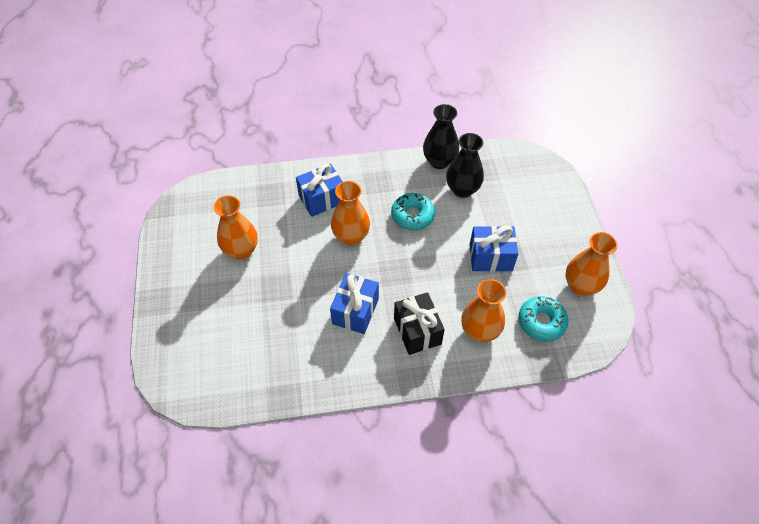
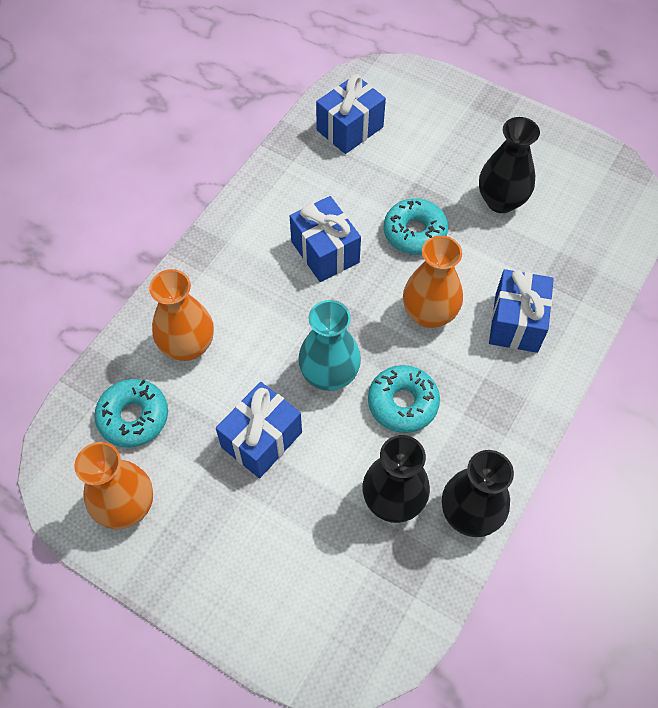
camera: 130 degrees right, 5 degrees up
orange vase [213,195,258,260] -> black vase [479,117,540,213]
black gift [394,292,445,355] -> none
none -> turquoise vase [298,300,361,391]
none -> blue gift [316,74,386,154]
none -> turquoise donut [384,198,448,255]

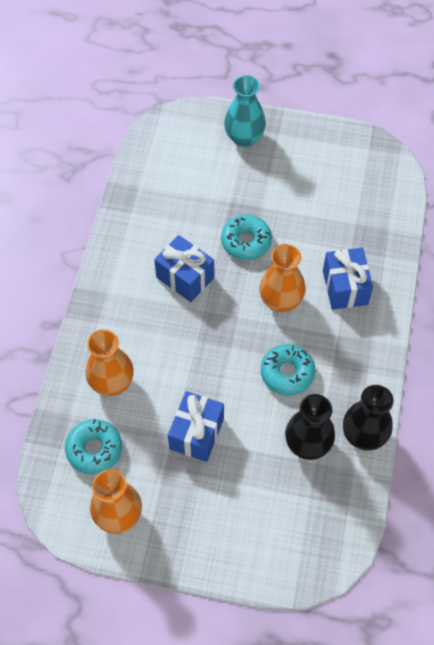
camera: 20 degrees left, 0 degrees up
turquoise vase [298,300,361,391] -> turquoise vase moved to [224,75,266,147]
blue gift [316,74,386,154] -> none
black vase [479,117,540,213] -> none

